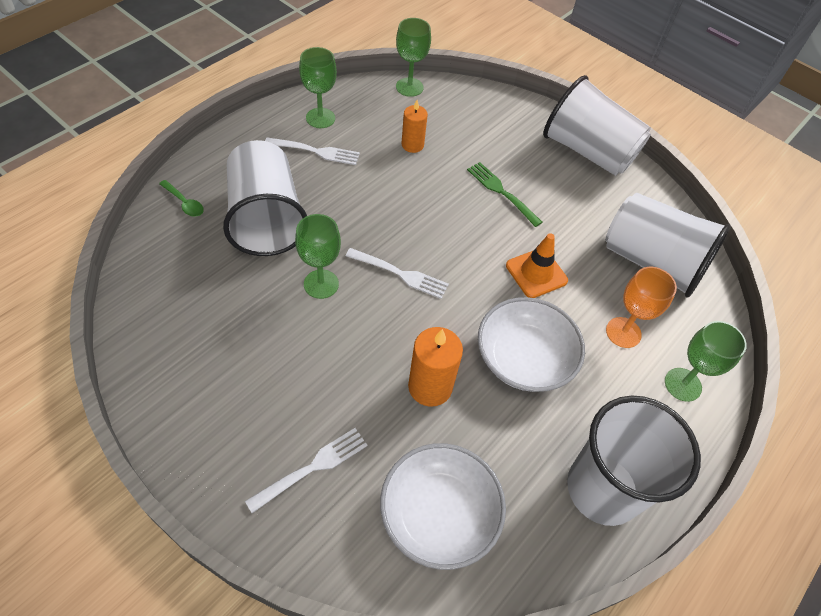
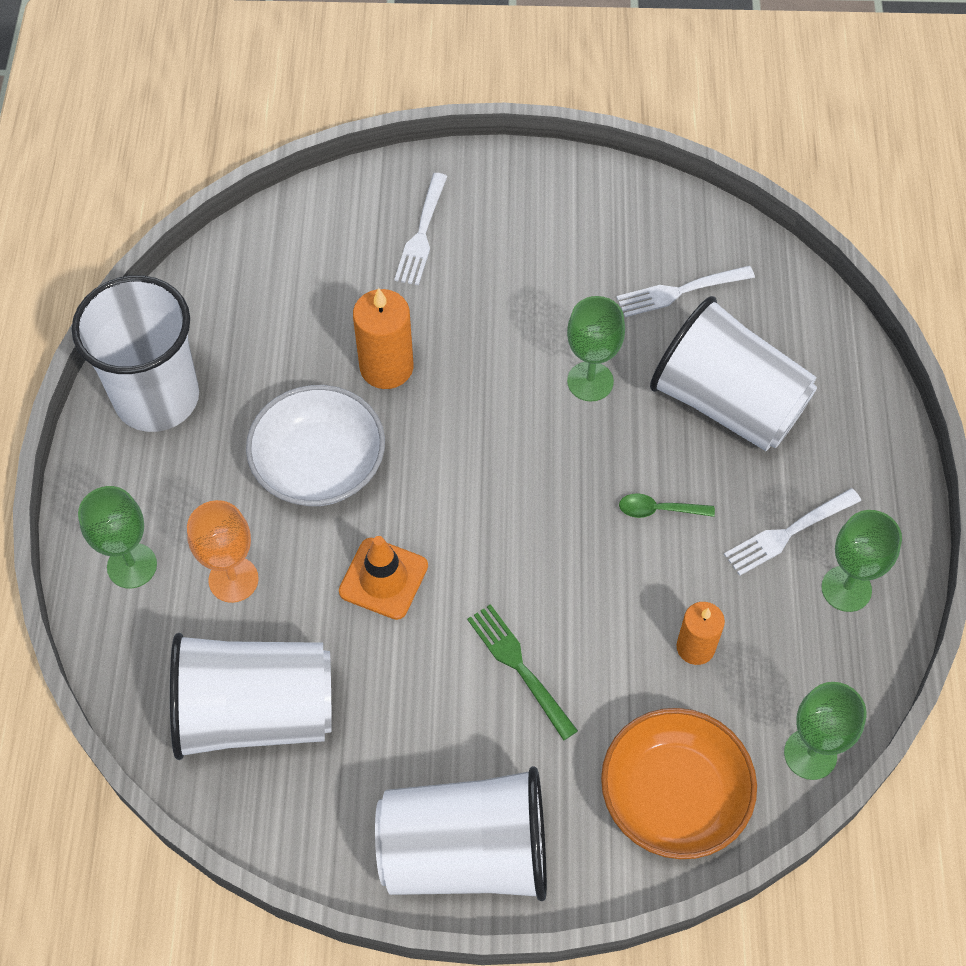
camera: 145 degrees right, 5 degrees up
green spoon [159,180,204,217] -> green spoon moved to [619,493,715,518]
white fork [346,248,449,299] -> white fork moved to [616,266,755,317]
white bowl [380,443,506,570] -> none
green fork [467,162,542,227] -> green fork turned 135 degrees counterclockwise [467,604,578,741]
none -> orange bowl [601,708,757,859]

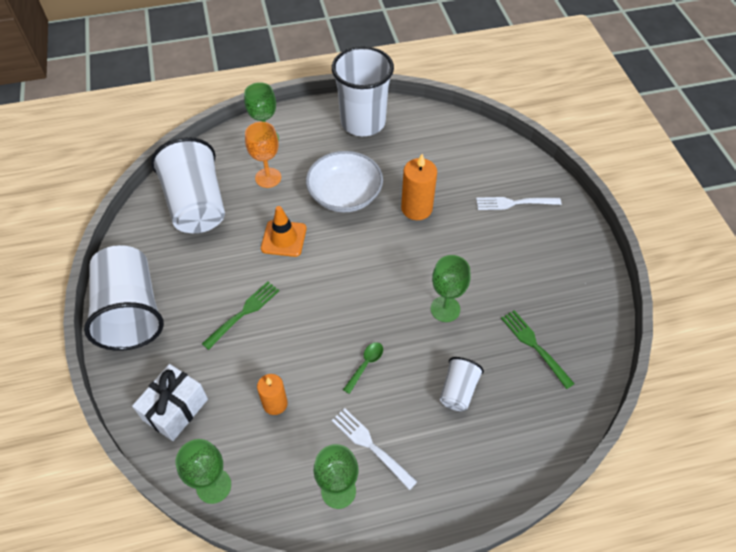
camera: 75 degrees right, 5 degrees down
orange bowl [601,708,757,859] -> white gift [132,364,208,441]
white fork [616,266,755,317] -> green fork [501,310,575,389]
green spoon [619,493,715,518] -> green spoon turned 45 degrees clockwise [343,342,383,394]
white cup [650,296,817,451] -> white cup [440,357,484,411], size x0.48

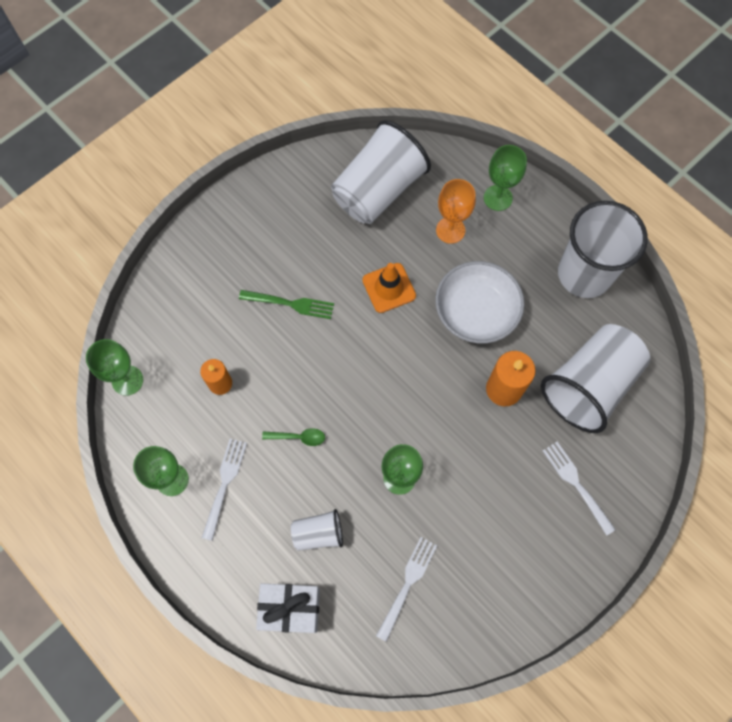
camera: 60 degrees right, 15 degrees up
white cup [84,245,164,351] -> white cup moved to [541,324,650,433]
white gift [132,364,208,441] -> white gift moved to [256,583,320,633]
green fork [501,310,575,389] -> white fork [376,537,437,642]

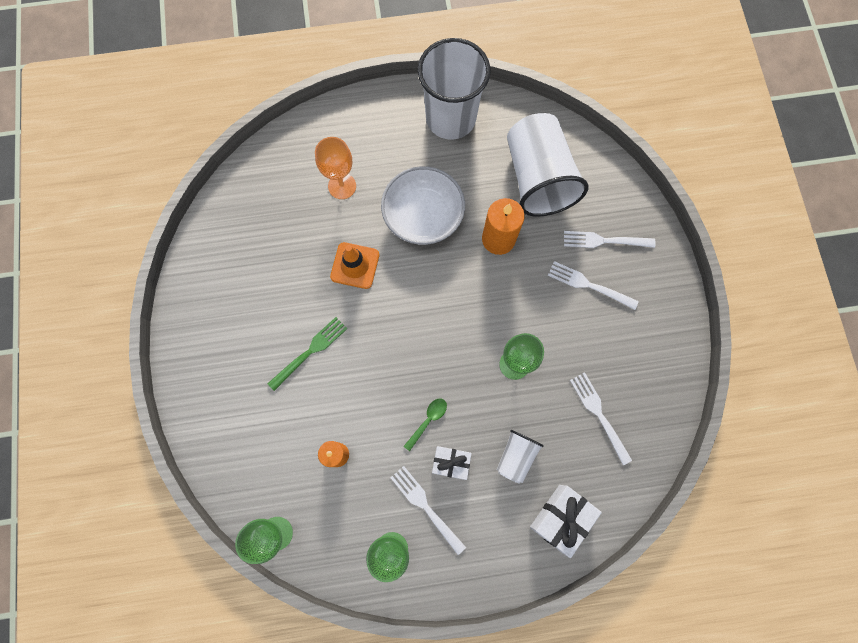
camera: 55 degrees left, 5 degrees up
white cup [331,120,431,224] -> none
green goblet [484,145,527,211] -> none
none -> white gift [432,446,472,480]
none -> white fork [548,261,639,310]

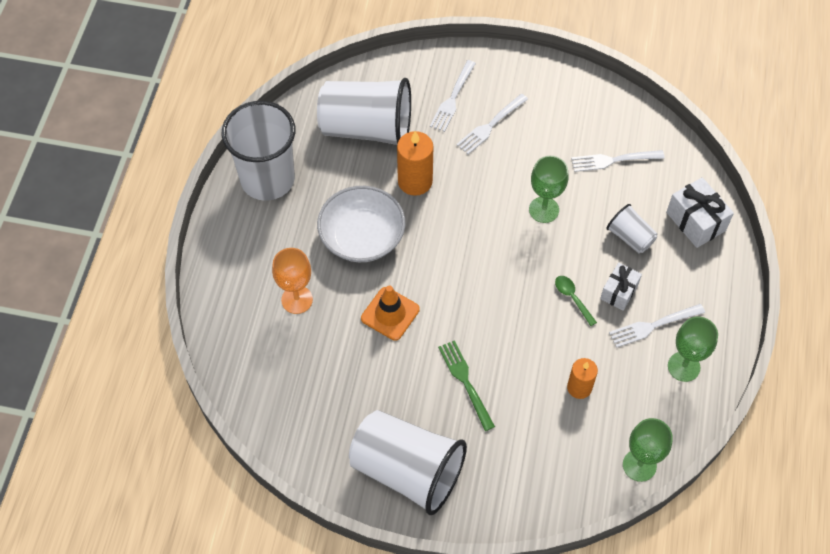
camera: 70 degrees left, 15 degrees down
none -> white cup [349,410,467,515]

